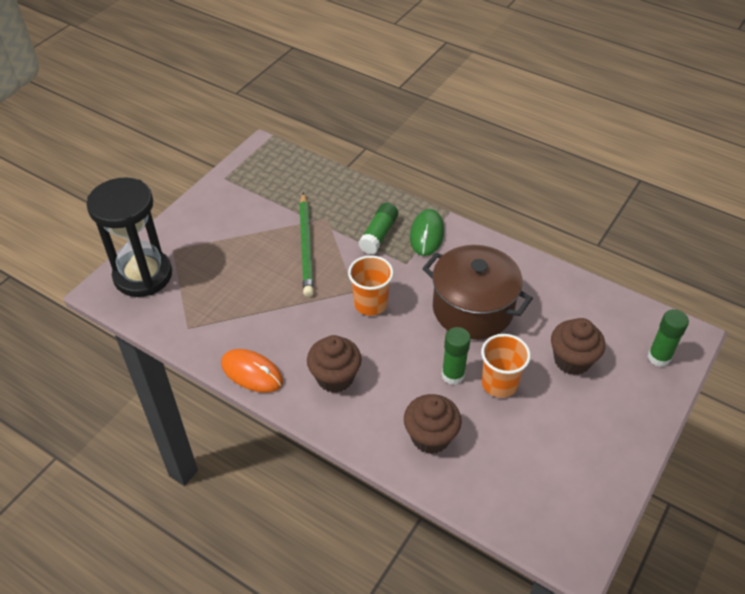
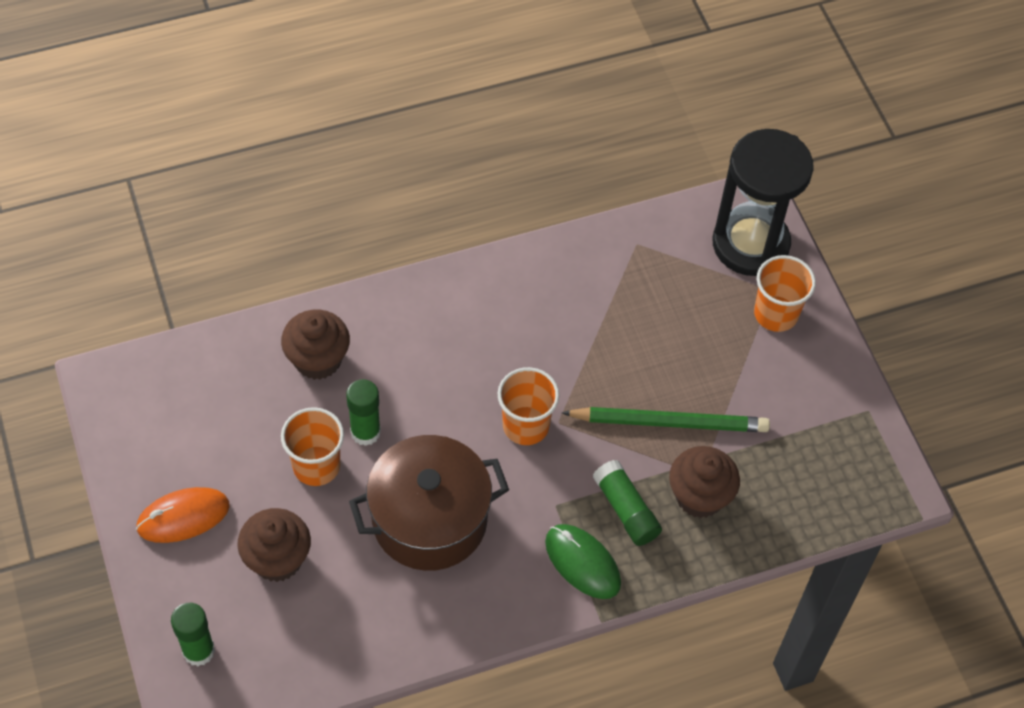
camera: 125 degrees right, 10 degrees up
orange mouse [221,349,283,393] -> orange mouse moved to [136,487,230,543]
green pencil [299,192,314,297] -> green pencil turned 150 degrees clockwise [561,407,770,432]
brown cupcake [307,335,362,393] -> brown cupcake moved to [669,446,740,518]
none -> orange cup [754,255,816,332]

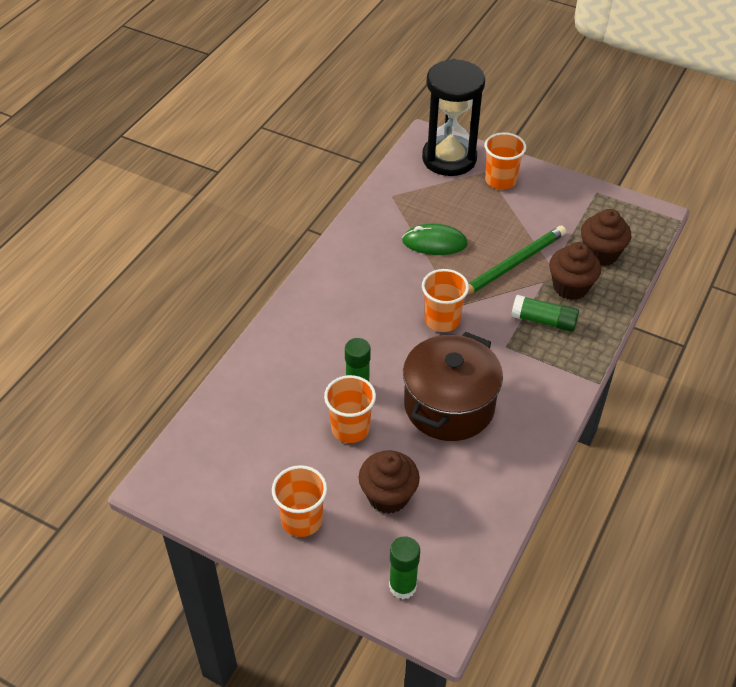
camera: 40 degrees left, 10 degrees down
orange mouse [136,487,230,543] -> orange cup [272,465,327,537]
brown cupcake [281,310,350,380] -> brown cupcake moved to [581,209,631,266]
green mouse [545,524,621,599] -> green mouse moved to [402,224,468,255]

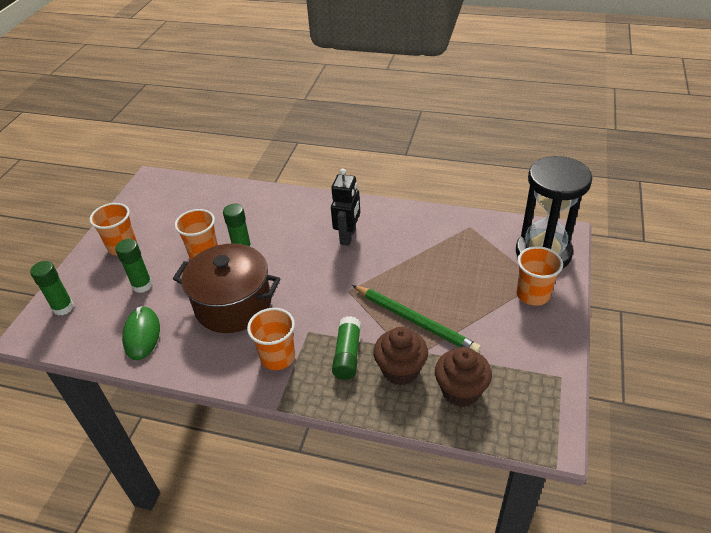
camera: 80 degrees right, 5 degrees down
brown cupcake [359,450,420,514] -> green glue stick [115,239,153,293]
green mouse [402,224,468,255] -> green mouse moved to [122,306,160,360]
orange cup [422,269,469,332] -> orange cup moved to [247,308,295,370]
none -> black robot [331,168,360,246]

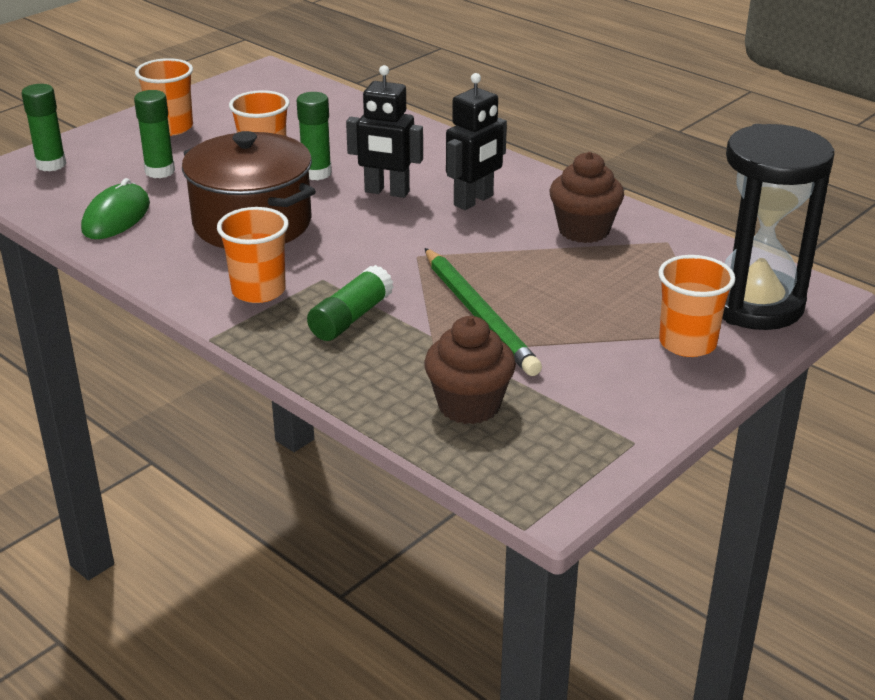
camera: 25 degrees right, 10 degrees down
brown cupcake [373,327,428,385] -> brown cupcake moved to [550,152,624,243]
none -> black robot [346,65,423,198]

